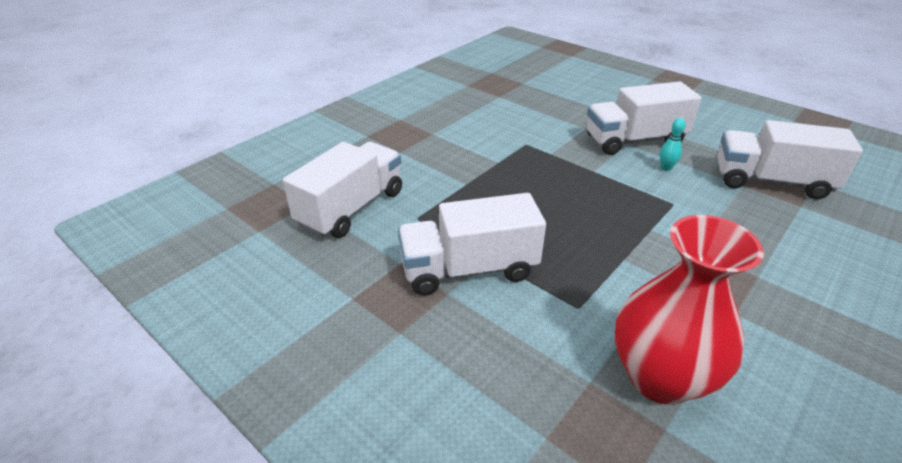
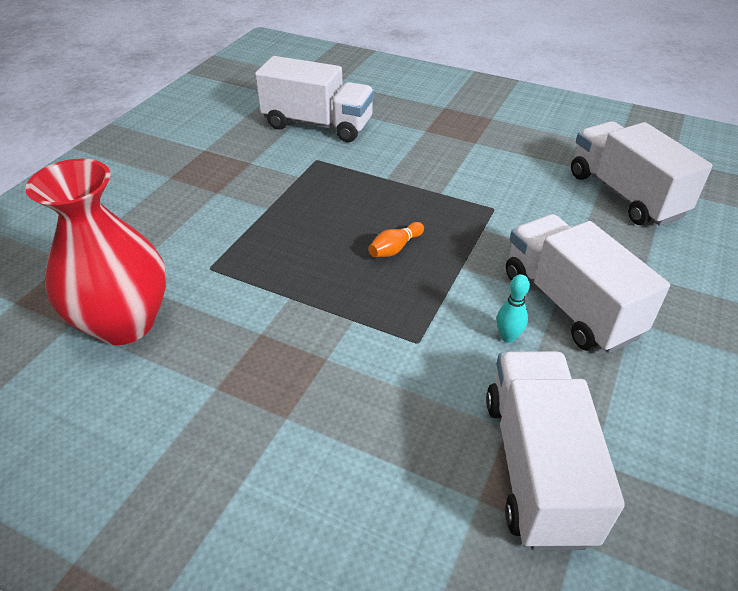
camera: 75 degrees right, 5 degrees up
white truck [398,193,546,296] -> white truck moved to [571,121,713,226]
none -> orange bowling pin [368,222,424,257]

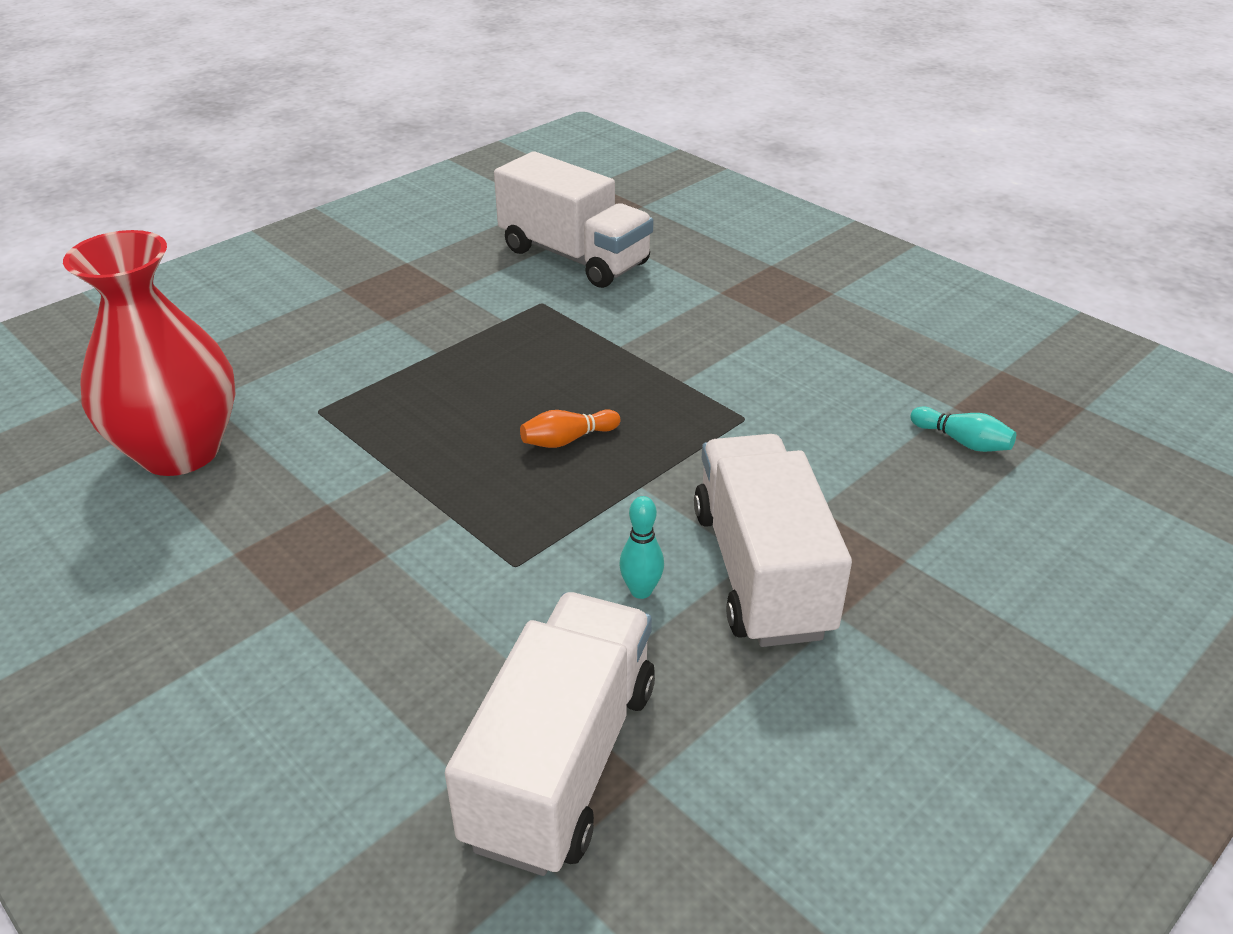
camera: 20 degrees right, 5 degrees down
white truck [571,121,713,226] -> turquoise bowling pin [910,406,1016,452]

